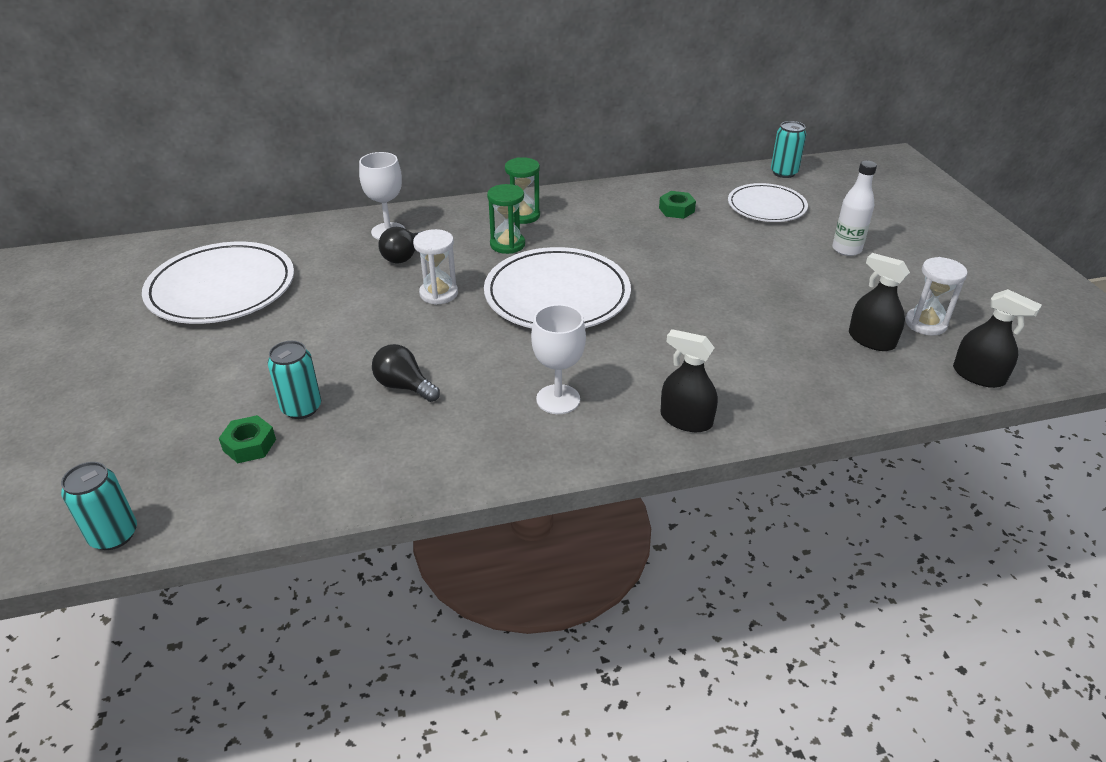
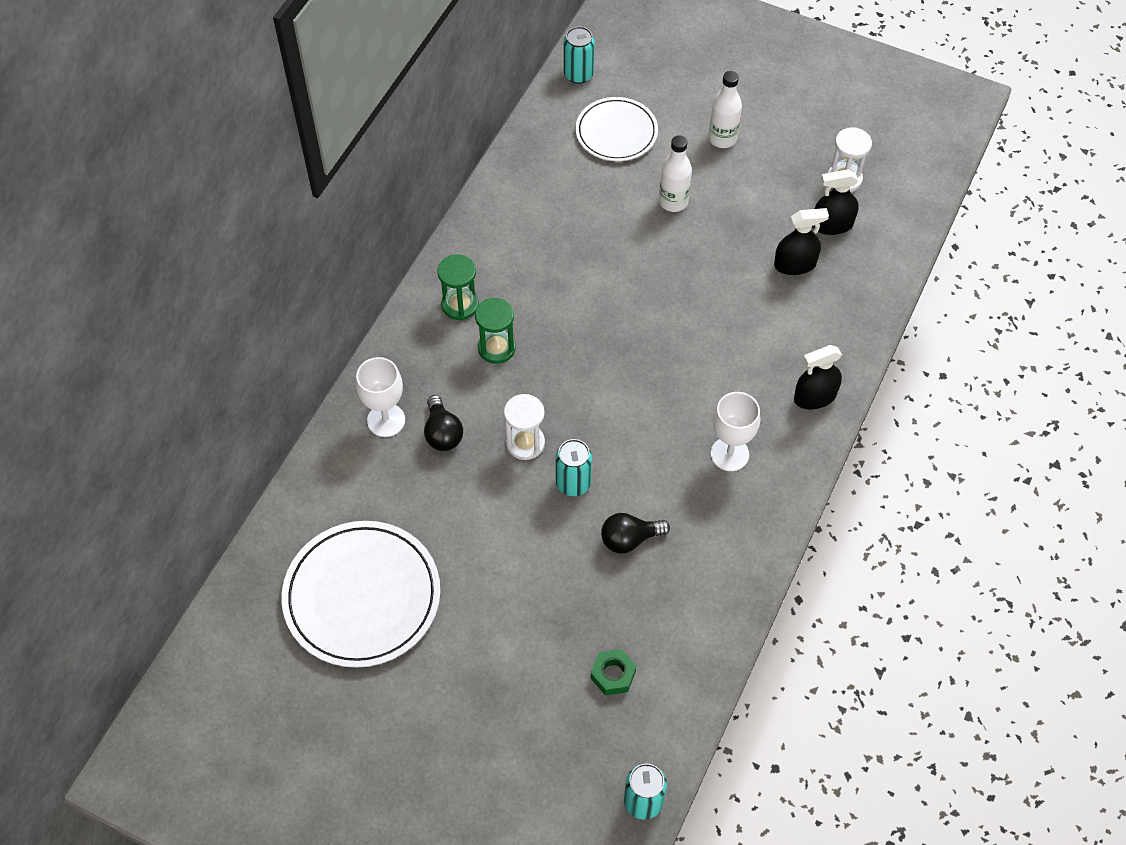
camera: 50 degrees left, 20 degrees up
turquoise can [268,341,321,419] -> turquoise can moved to [555,439,592,496]
white plate [484,247,631,328] -> none
green nut [659,191,696,219] -> none
black spray bottle [953,289,1042,388] -> black spray bottle moved to [774,208,829,275]
none -> white bottle [659,135,692,212]

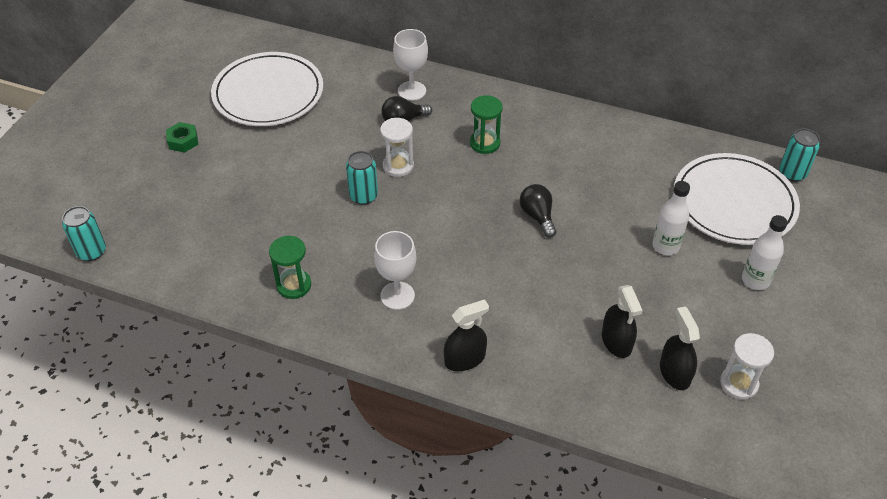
camera: 85 degrees right, 10 degrees down
green hourglass [438,254,479,320] -> green hourglass moved to [269,236,311,299]
white plate [576,97,658,161] -> white plate [673,153,800,245], size x1.60
green nut [591,649,636,695] -> green nut moved to [166,122,198,153]
black light bulb [601,513,670,554] -> black light bulb moved to [520,184,556,238]
black spray bottle [794,345,842,409] -> black spray bottle turned 90 degrees clockwise [444,299,489,371]

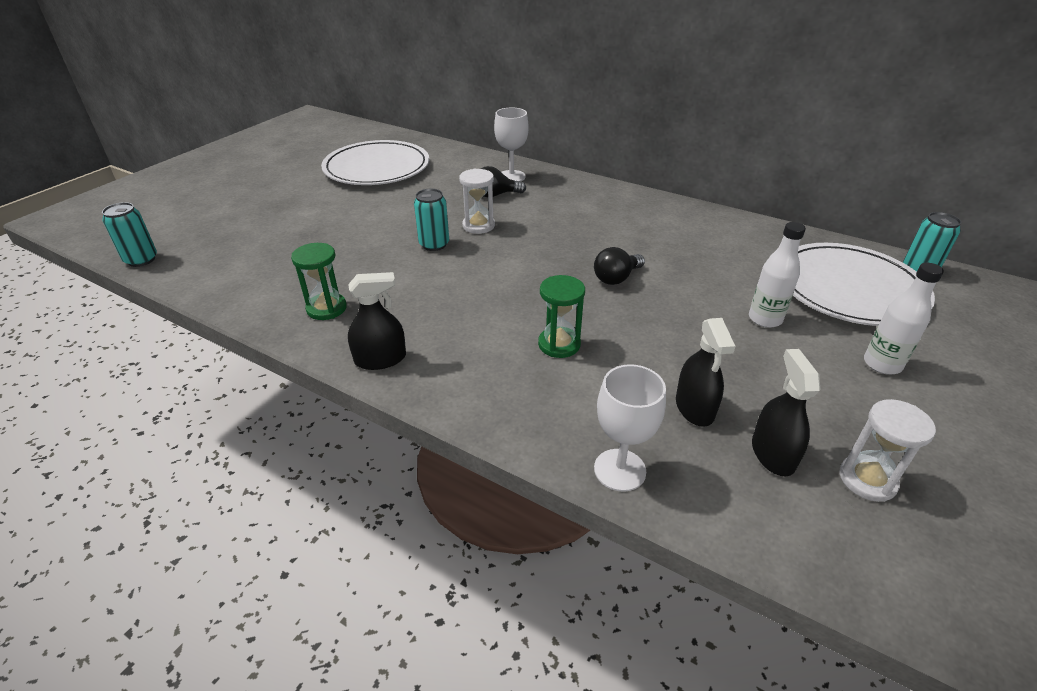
camera: 10 degrees right, 10 degrees down
green nut [166,122,198,153] -> none
white goblet [374,231,417,310] -> white goblet moved to [594,364,666,492]
black spray bottle [444,299,489,371] -> black spray bottle moved to [348,272,406,370]
green hourglass [470,95,503,154] -> green hourglass moved to [538,275,585,358]
black light bulb [520,184,556,238] -> black light bulb turned 120 degrees counterclockwise [594,247,645,285]

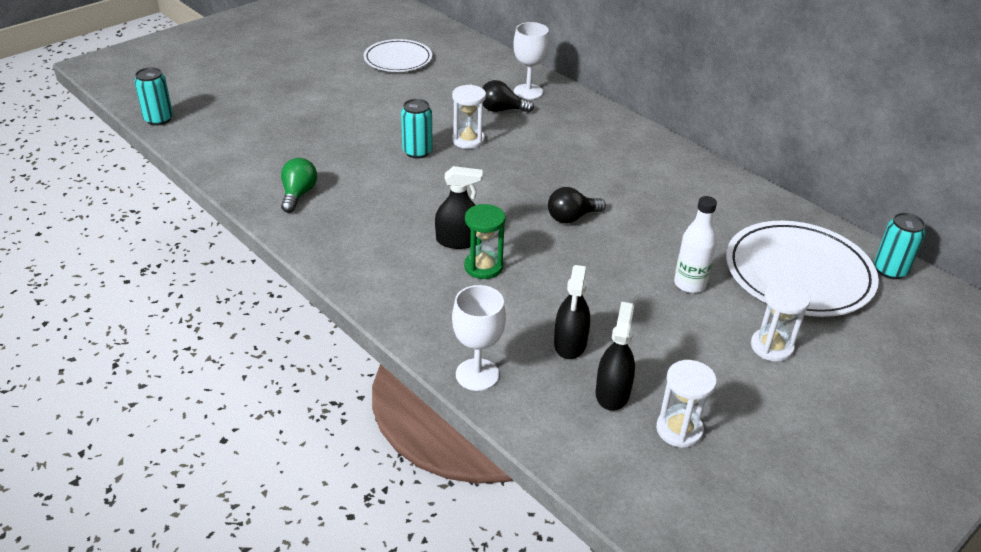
camera: 15 degrees right, 0 degrees up
green hourglass [291,243,347,320] -> green light bulb [281,158,317,213]
white plate [321,140,429,185] -> white plate [363,39,432,72], size x0.62
black spray bottle [348,272,406,370] -> black spray bottle moved to [435,166,483,249]
white bottle [864,263,944,374] -> white hourglass [751,281,810,362]

